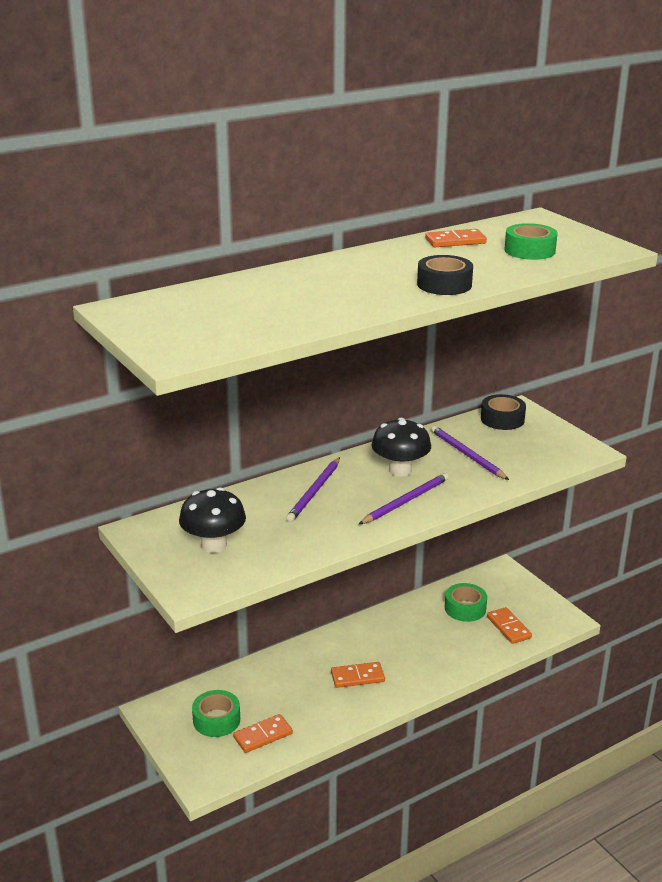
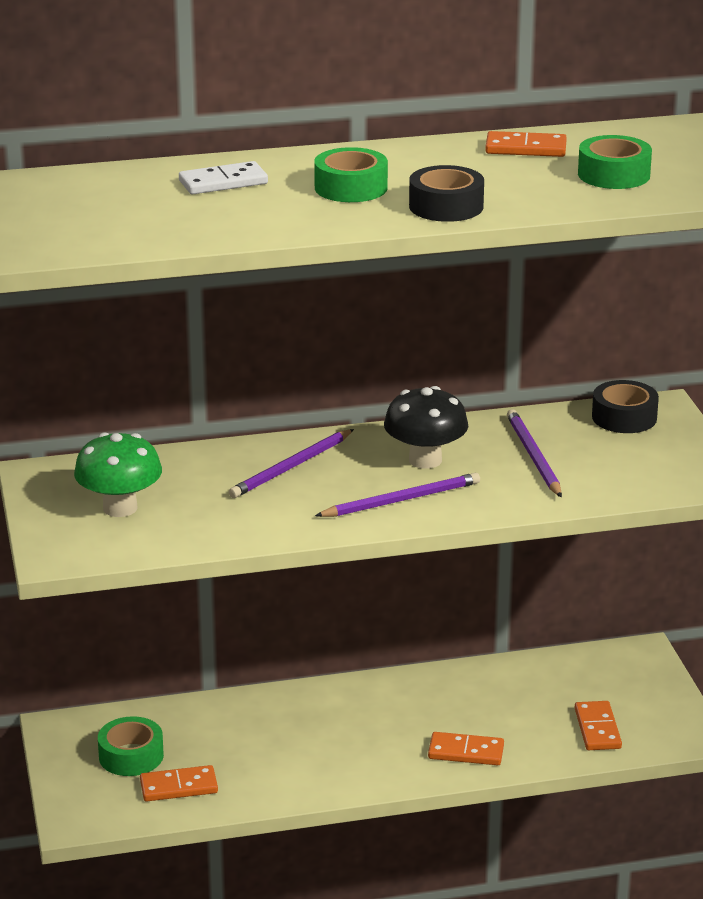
camera: 20 degrees right, 0 degrees up
black mushroom [179,487,246,553] -> green mushroom [74,432,162,517]
orange domino [331,662,385,688] -> orange domino moved to [428,732,504,765]
green tape [445,583,487,622] -> green tape moved to [314,147,388,202]
none -> white domino [179,161,268,194]

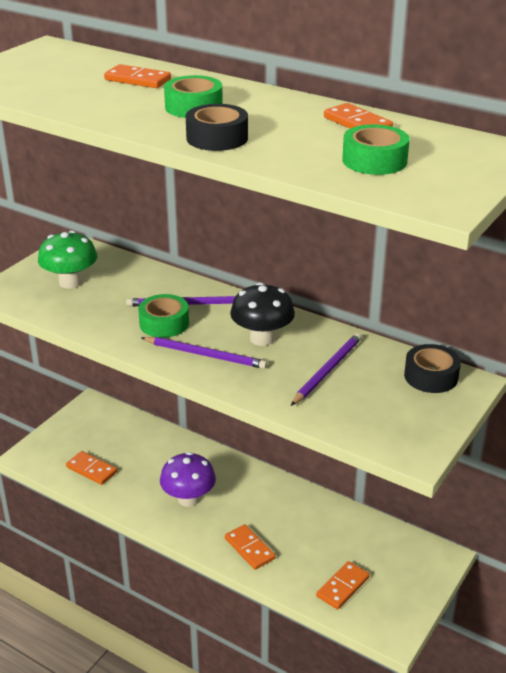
camera: 45 degrees right, 5 degrees up
green tape [98,716,164,776] -> green tape moved to [138,294,189,338]
white domino [179,161,268,194] -> orange domino [104,64,171,88]
none -> purple mushroom [160,452,216,507]

